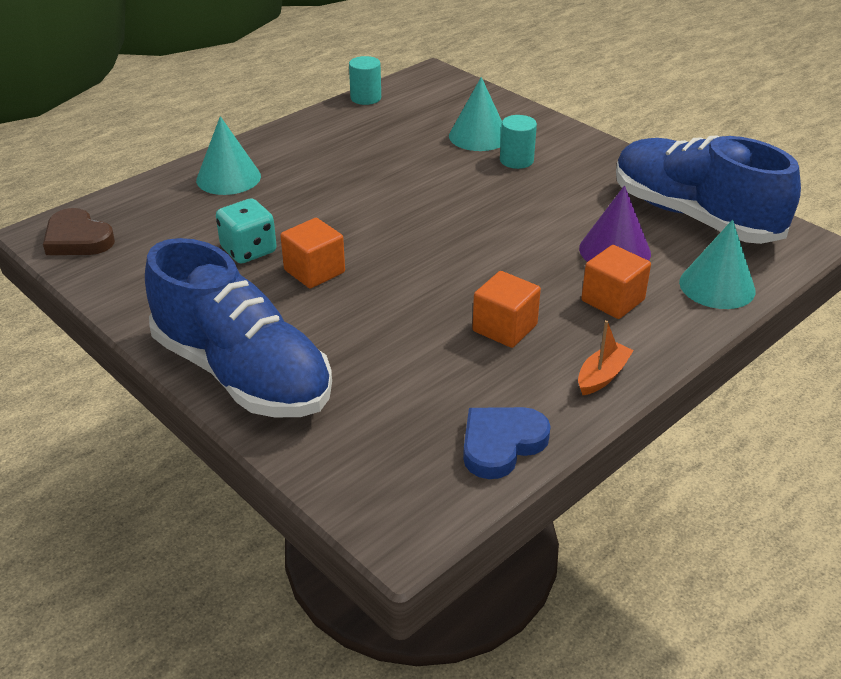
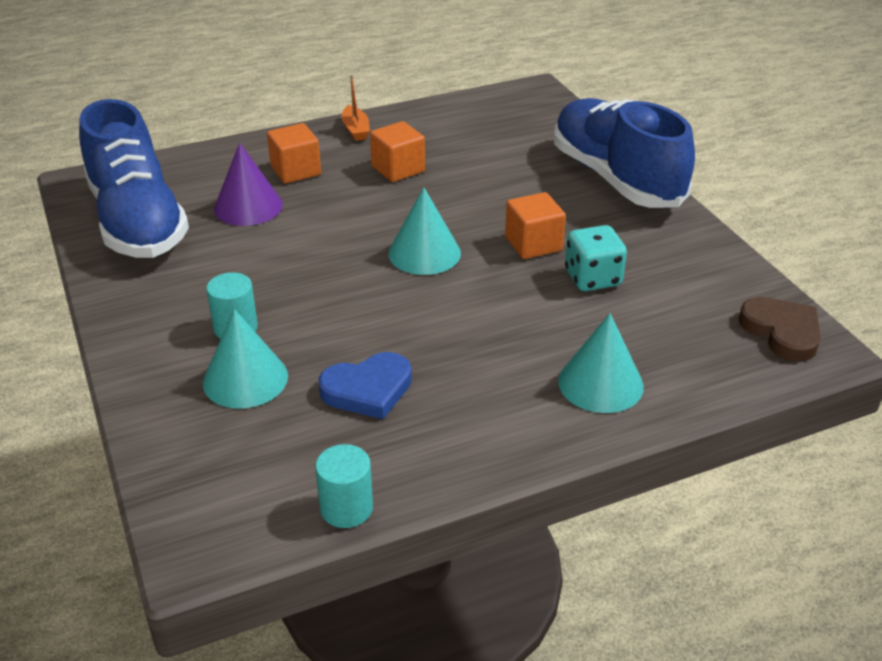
camera: 160 degrees left, 0 degrees up
blue heart [463,407,551,479] -> blue heart moved to [318,352,412,419]
orange boat [578,320,634,395] -> orange boat turned 75 degrees counterclockwise [342,75,370,141]
turquoise cone [679,219,756,309] -> turquoise cone moved to [388,187,461,275]

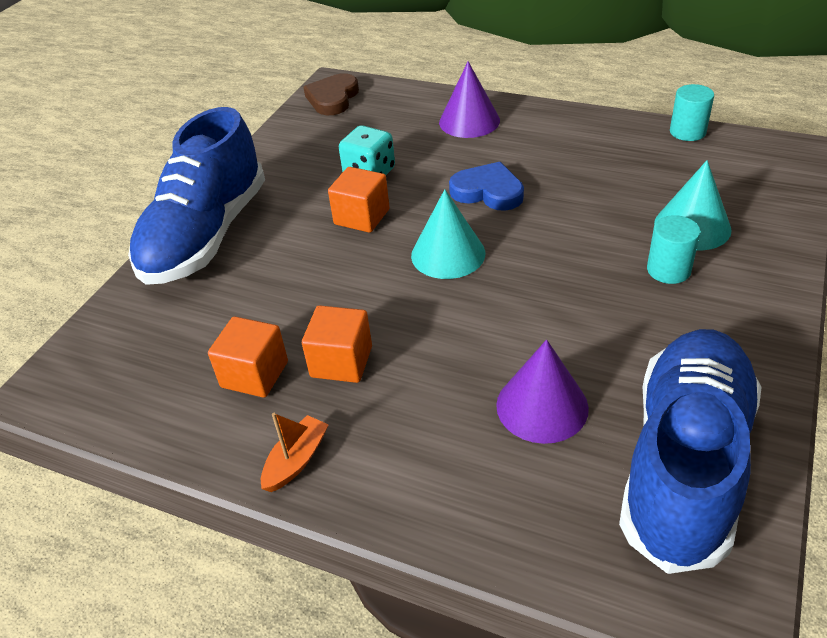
camera: 130 degrees left, 5 degrees up
orange cube [267,123,321,183] -> orange cube moved to [208,316,288,397]
blue heart [318,352,412,419] -> blue heart moved to [449,162,524,211]
turquoise cone [558,313,644,413] -> purple cone [439,61,500,138]

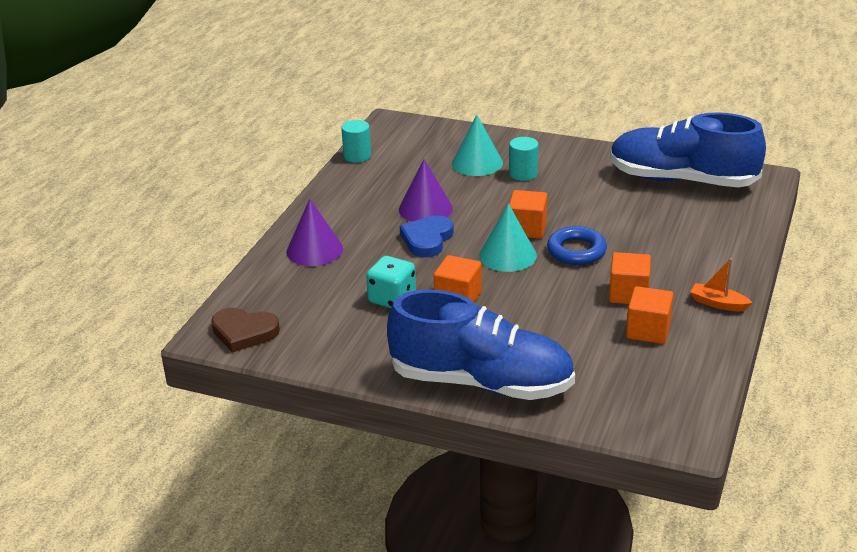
camera: 95 degrees left, 10 degrees down
purple cone [496,339,589,444] -> purple cone moved to [399,159,453,222]
none -> orange cube [509,190,547,239]
none -> blue ring [547,226,607,265]

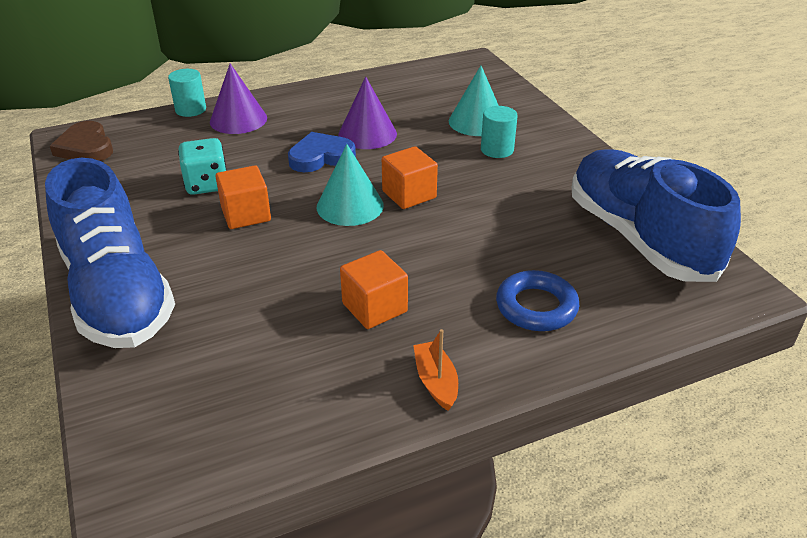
camera: 45 degrees right, 5 degrees up
turquoise cylinder [341,120,371,163] -> turquoise cylinder moved to [168,69,206,117]
blue ring [547,226,607,265] -> blue ring moved to [496,270,579,331]
orange cube [626,286,673,344] -> none

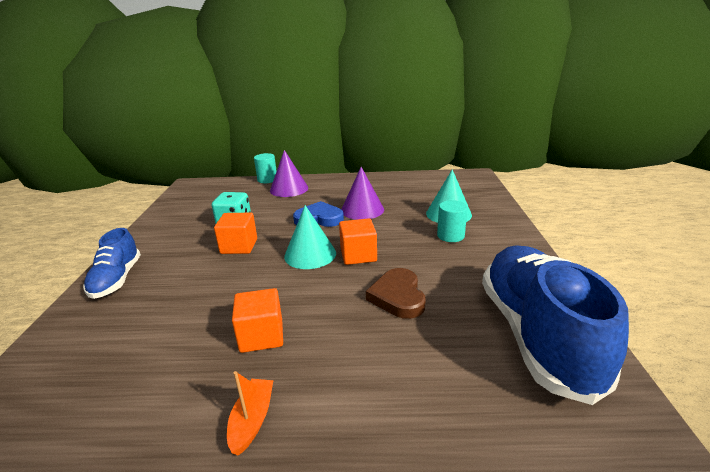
camera: 25 degrees right, 10 degrees down
blue shoe [45,158,175,348] -> blue shoe [83,228,141,299], size x0.53
brown heart [50,121,113,161] -> brown heart moved to [366,268,425,319]
blue ring [496,270,579,331] -> none

